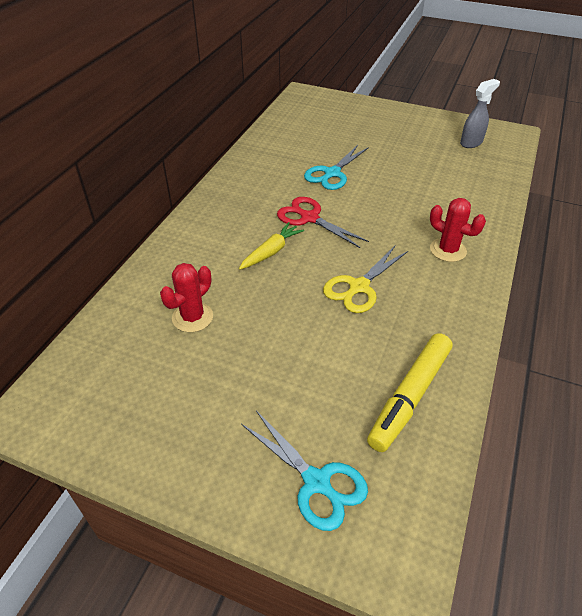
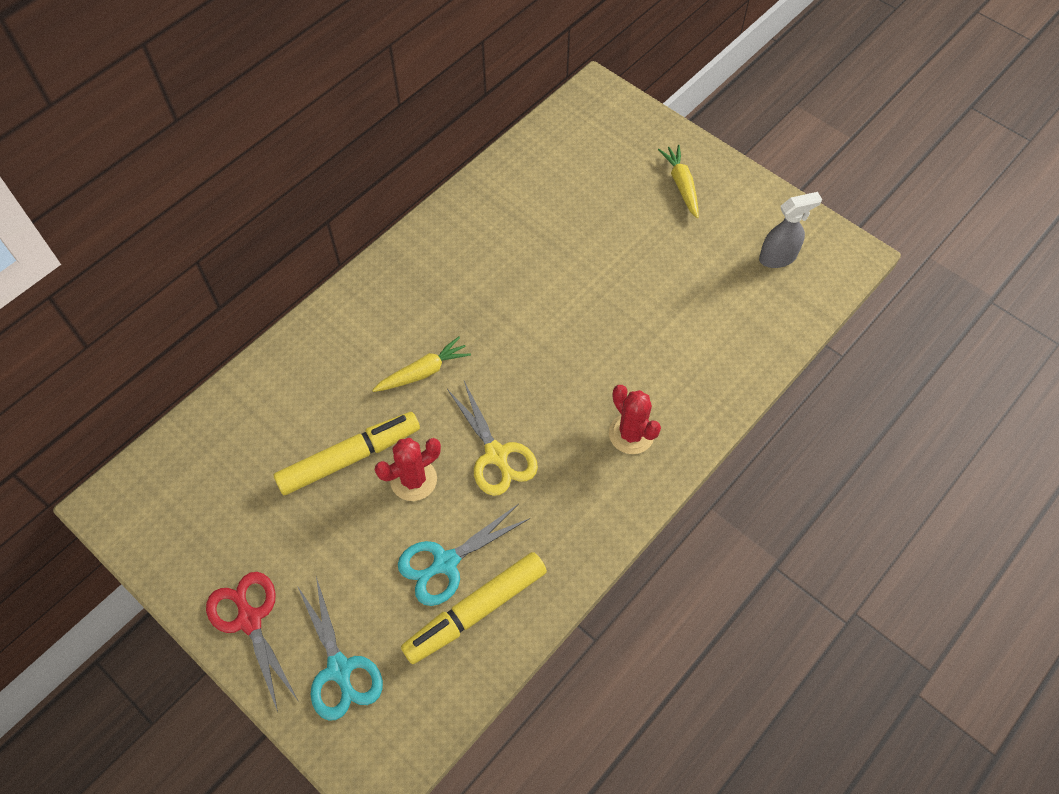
camera: 20 degrees right, 15 degrees up
red cactus [160,263,213,332] -> red cactus moved to [375,438,441,501]
red scissors [277,197,369,248] -> red scissors moved to [206,572,299,712]
turquoise scissors [304,145,369,190] -> turquoise scissors moved to [398,504,530,606]
yellow scissors [323,246,408,313] -> yellow scissors turned 90 degrees counterclockwise [447,381,538,496]
none -> yellow marker [274,412,420,495]
none -> yellow carrot [658,145,699,218]

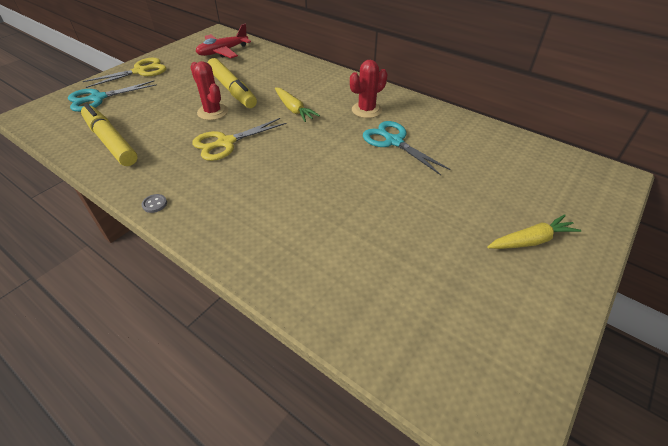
camera: 85 degrees right, 15 degrees down
red scissors [206,572,299,712] -> yellow scissors [83,58,166,88]
turquoise scissors [398,504,530,606] -> turquoise scissors moved to [363,121,450,175]
red cactus [609,385,661,454] -> red cactus moved to [350,60,387,118]
grey spray bottle [759,192,822,268] -> none
none -> grey button [142,194,167,213]
none -> red plane [196,24,251,58]

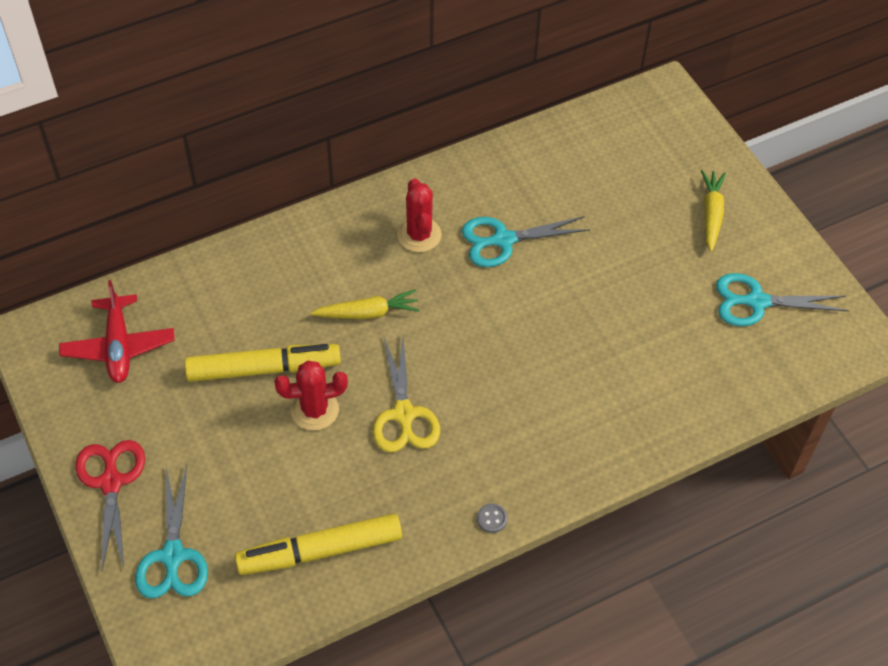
camera: 65 degrees left, 10 degrees up
yellow scissors [83,58,166,88] -> red scissors [75,440,145,570]
none -> turquoise scissors [716,273,849,327]

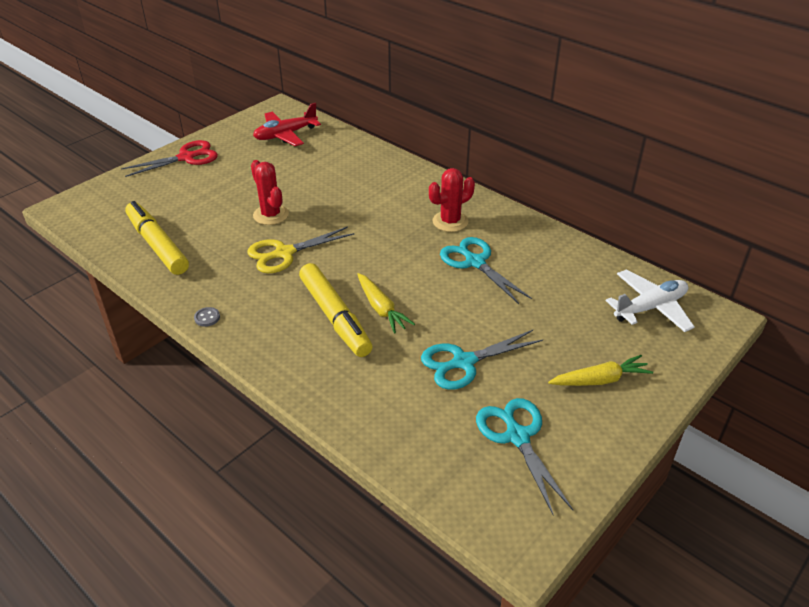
camera: 70 degrees right, 15 degrees down
turquoise scissors [135,465,208,598] -> turquoise scissors moved to [421,330,543,390]
yellow marker [184,344,341,382] -> yellow marker moved to [299,263,373,357]
yellow carrot [311,290,420,319] -> yellow carrot moved to [357,273,415,333]
none -> white plane [606,269,695,332]

